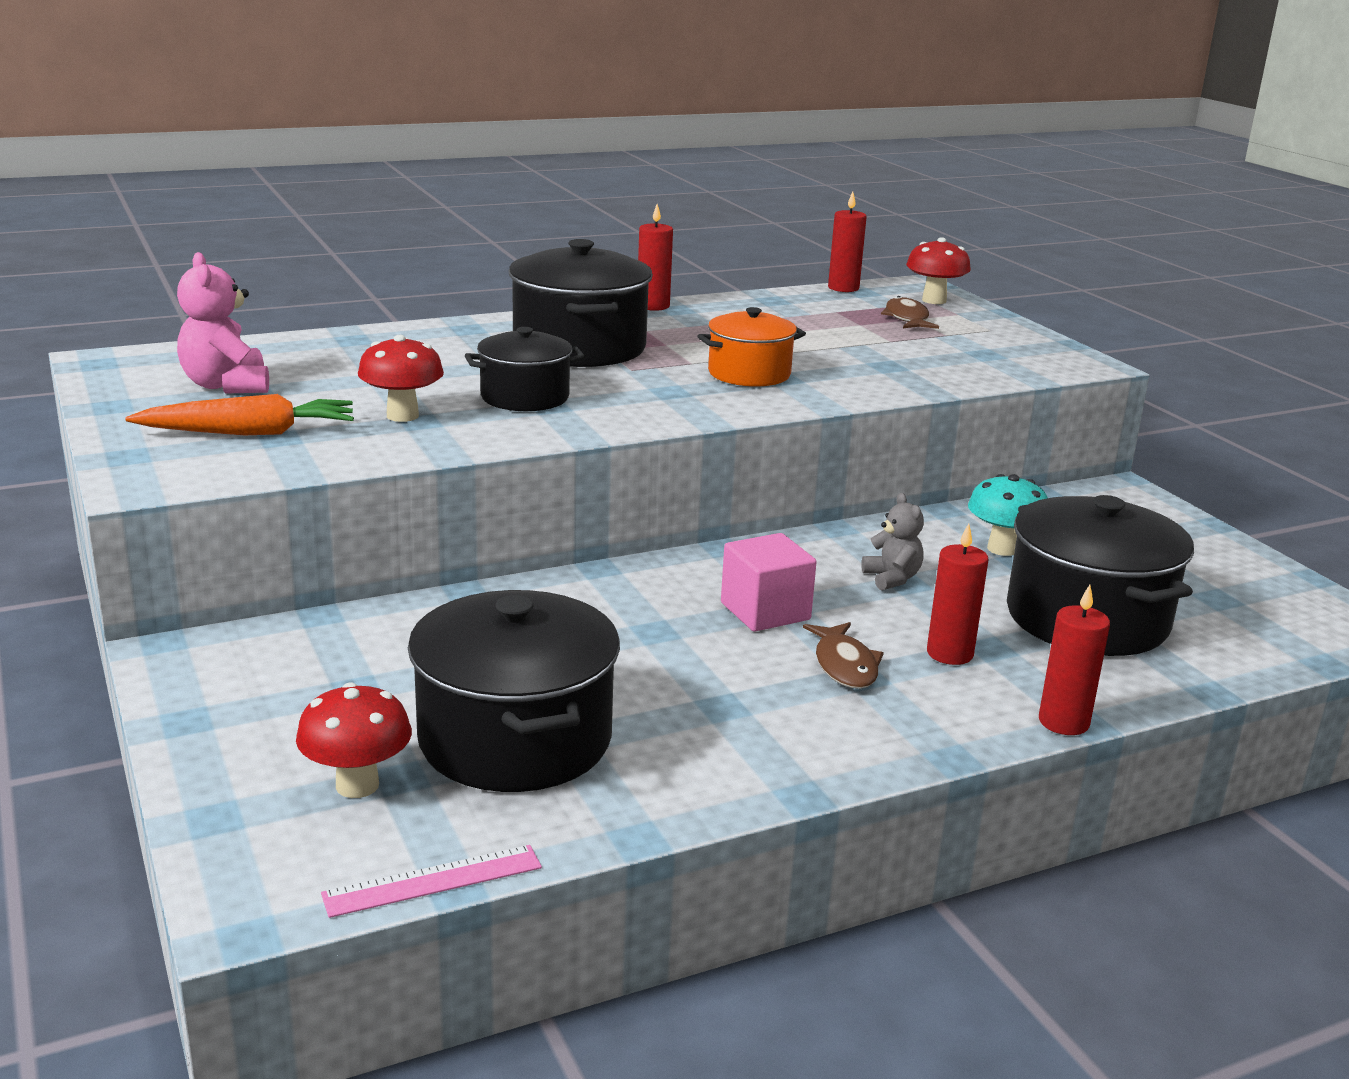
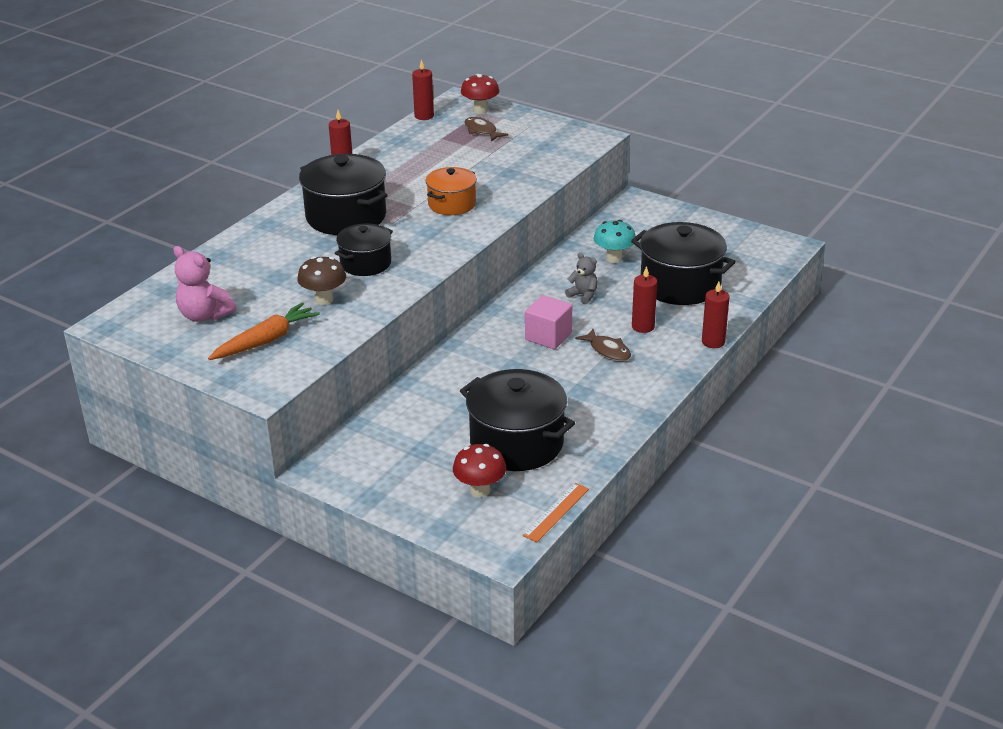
camera: 30 degrees left, 10 degrees up
pink ruler [321,845,542,918] -> orange ruler [523,483,589,542]
red mushroom [358,335,444,422] -> brown mushroom [297,256,346,305]

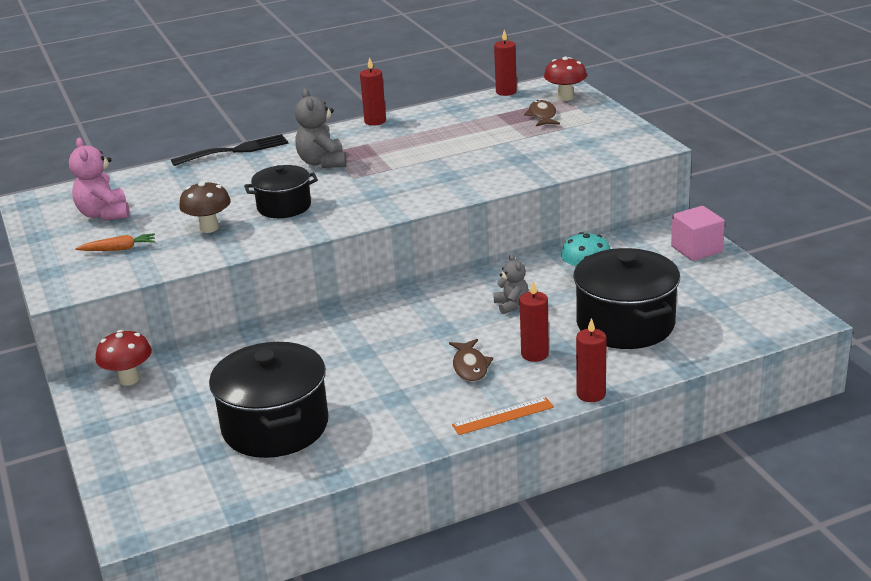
camera: 35 degrees right, 5 degrees down
orange carrot [208,302,320,360] -> orange carrot [75,233,155,251], size x0.61
black pot [299,154,388,235] -> grey teddy bear [295,89,346,168]
orange pot [425,167,477,215] -> none
red mushroom [453,444,506,497] -> red mushroom moved to [96,330,152,386]
orange ruler [523,483,589,542] -> orange ruler moved to [452,397,554,435]
pink cube [525,295,572,349] -> pink cube moved to [671,206,725,261]
none -> black fork [171,134,289,166]

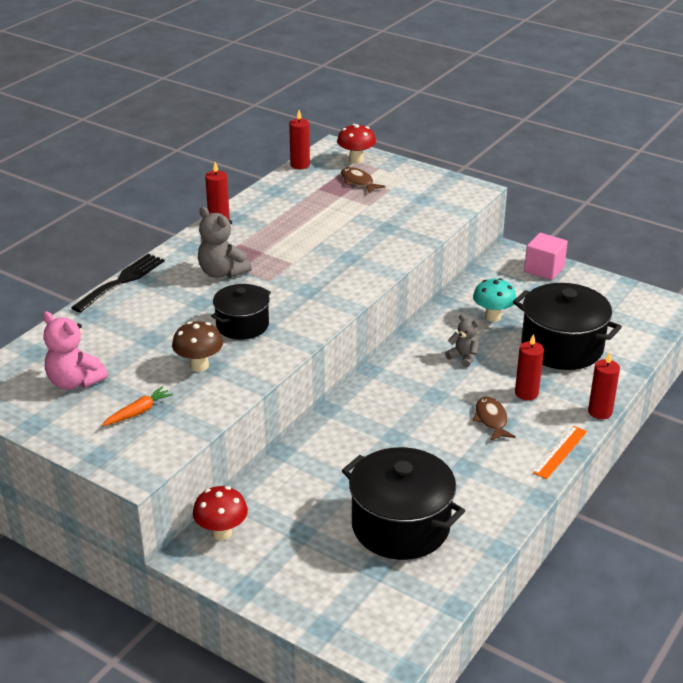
camera: 35 degrees left, 5 degrees up
brown fish [449,339,493,382] -> brown fish turned 150 degrees counterclockwise [473,397,516,441]

